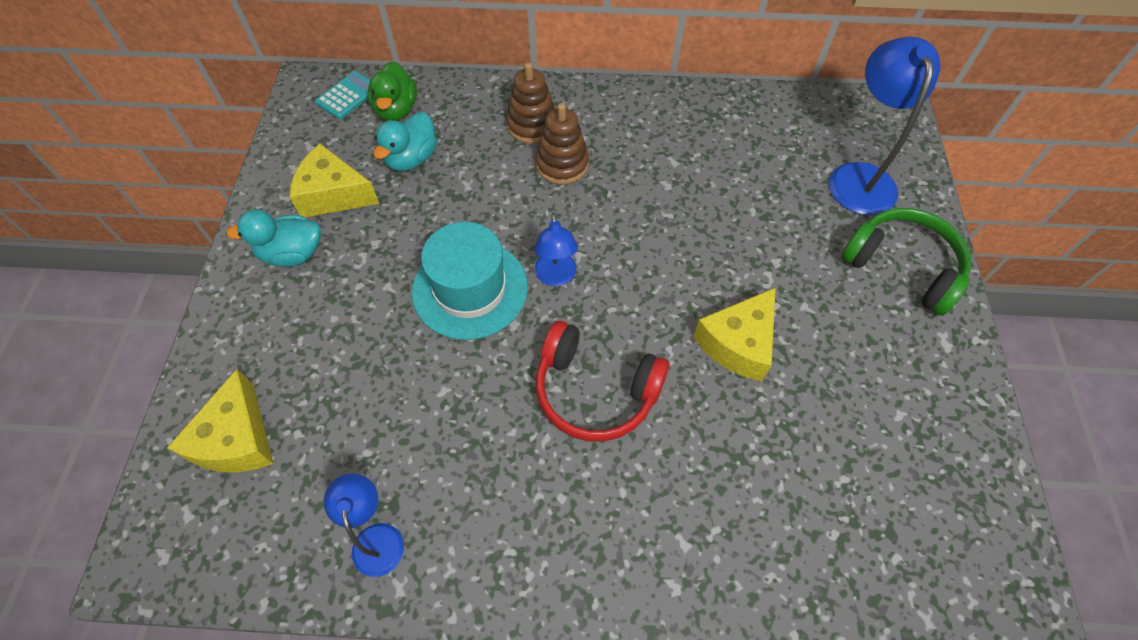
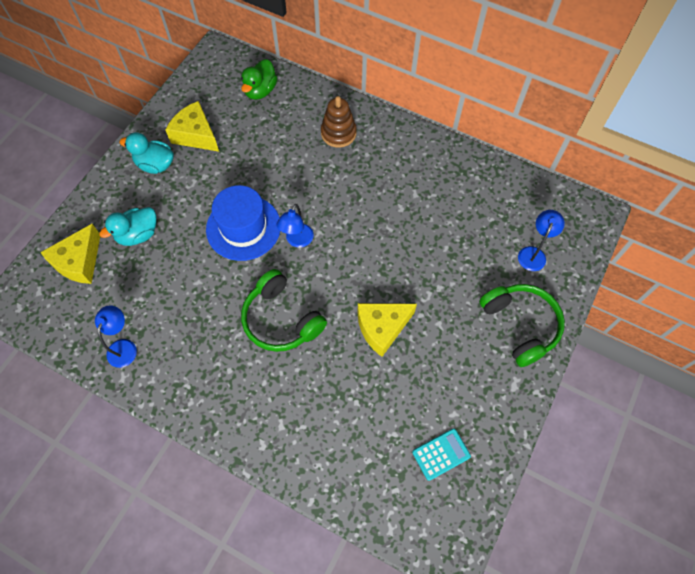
camera: 25 degrees right, 5 degrees up
turquoise calculator [315,71,370,119] -> turquoise calculator moved to [412,428,471,481]
turquoise duck [373,112,437,171] -> turquoise duck moved to [99,207,157,246]
turquoise hat [412,222,528,340] -> blue hat [206,185,280,261]
brown stacking toy [535,103,589,184] -> none
red headphones [536,321,670,442] -> green headphones [241,269,327,352]
blue lamp [829,37,940,215] -> blue lamp [518,210,565,271], size x0.57

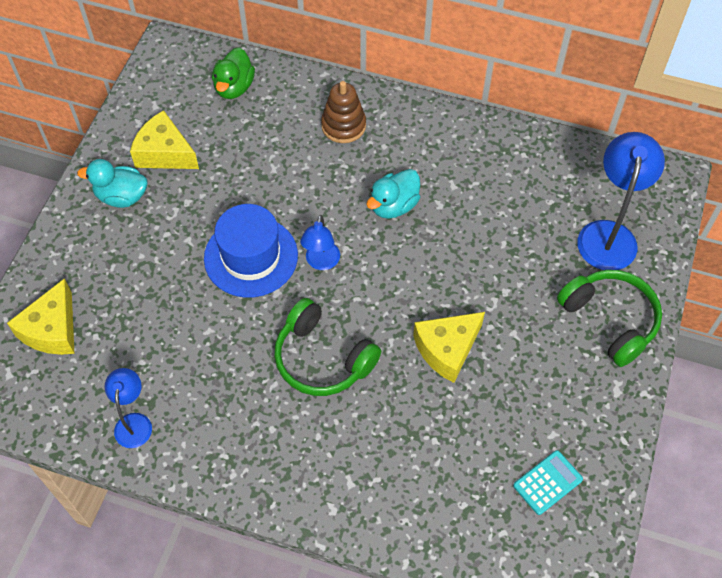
camera: 10 degrees left, 5 degrees down
turquoise duck [99,207,157,246] -> turquoise duck moved to [366,169,420,219]
blue lamp [518,210,565,271] -> blue lamp [577,132,665,270], size x1.75

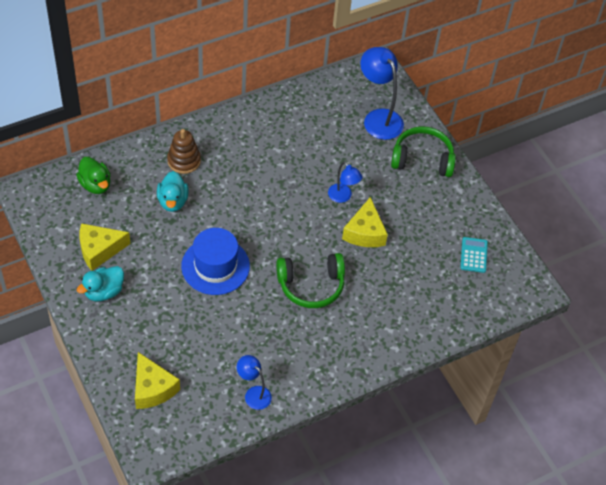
camera: 50 degrees left, 5 degrees down
blue lamp [300,215,340,270] -> blue lamp moved to [328,162,363,203]
turquoise duck [366,169,420,219] -> turquoise duck moved to [157,171,189,212]

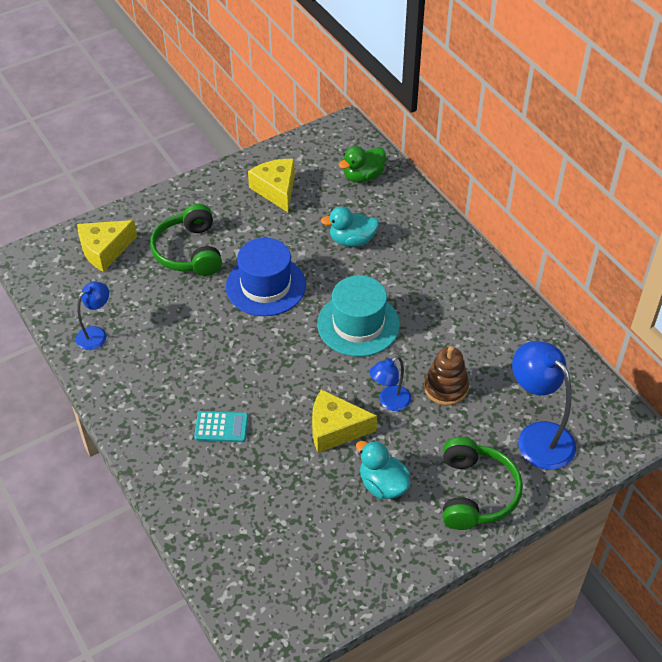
camera: 90 degrees right, 5 degrees down
turquoise duck [77,266,124,301] -> turquoise duck moved to [356,441,411,499]
brown stacking toy [167,129,201,174] -> brown stacking toy moved to [424,346,469,406]
green headphones [276,253,345,308] -> green headphones moved to [150,204,222,276]
blue lamp [360,47,404,140] -> blue lamp turned 90 degrees counterclockwise [512,341,576,470]
turquoise calculator [460,237,488,273] -> turquoise calculator moved to [194,411,248,442]
none -> turquoise hat [317,275,400,357]

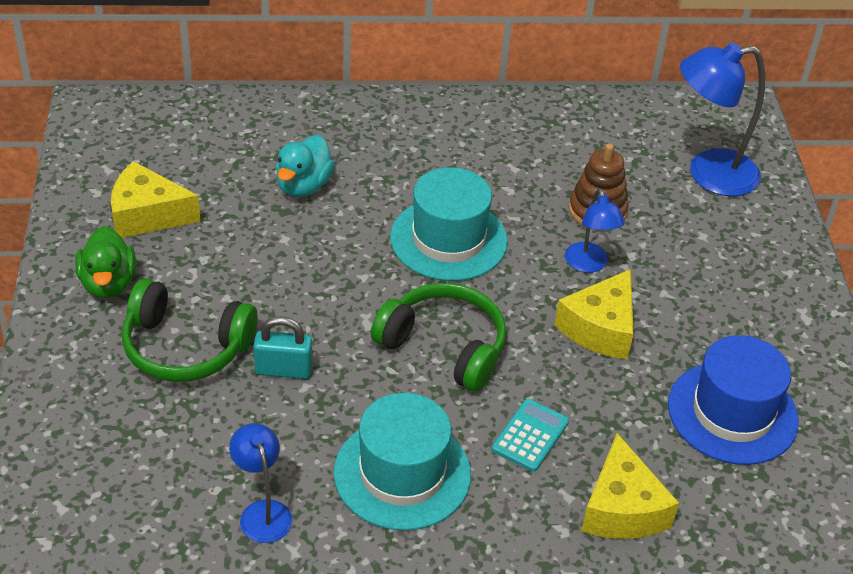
camera: 65 degrees left, 5 degrees down
yellow cheese [77,220,137,272] -> yellow cheese moved to [581,433,679,539]
blue hat [226,238,306,316] -> blue hat moved to [668,335,799,465]
green duck [339,146,386,183] -> green duck moved to [75,226,136,298]
turquoise duck [356,441,411,499] -> none
green headphones [443,437,523,530] -> green headphones moved to [371,283,506,392]
none -> turquoise padlock [253,316,312,379]
none -> turquoise hat [334,393,471,531]

